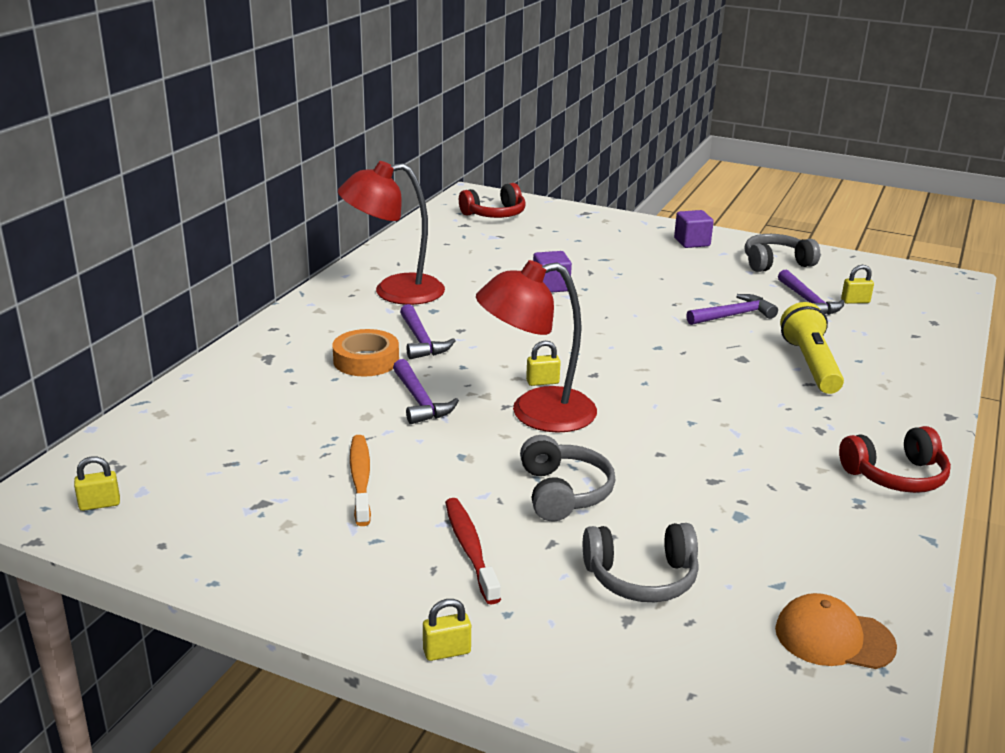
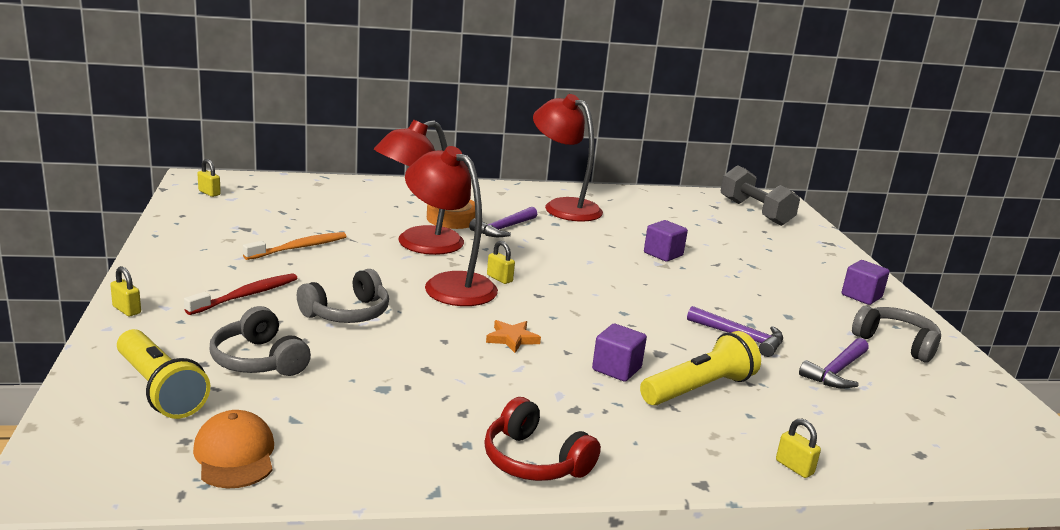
camera: 55 degrees right, 5 degrees down
purple hammer [393,359,459,424] -> red lamp [374,120,464,255]
red headphones [459,183,526,218] -> grey dumbbell [721,165,800,226]
yellow padlock [841,265,874,304] -> yellow padlock moved to [776,419,821,478]
none -> yellow flashlight [117,329,210,419]
none -> orange star [486,320,541,353]
none -> purple cube [592,324,647,382]

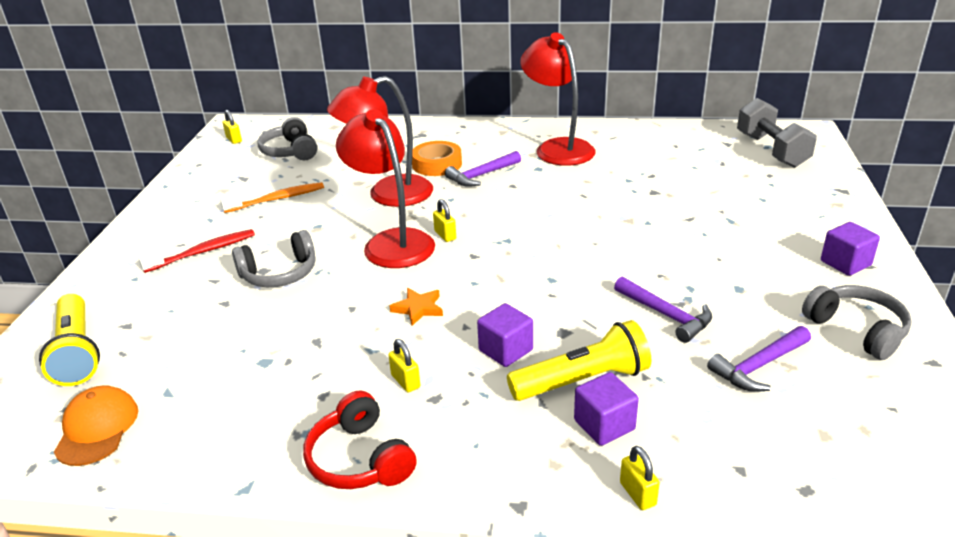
camera: 20 degrees right, 10 degrees up
yellow padlock [110,266,141,316] -> yellow padlock moved to [388,339,420,392]
grey headphones [210,306,311,376] -> grey headphones moved to [257,117,317,160]
purple cube [644,220,688,262] -> purple cube moved to [574,372,639,446]

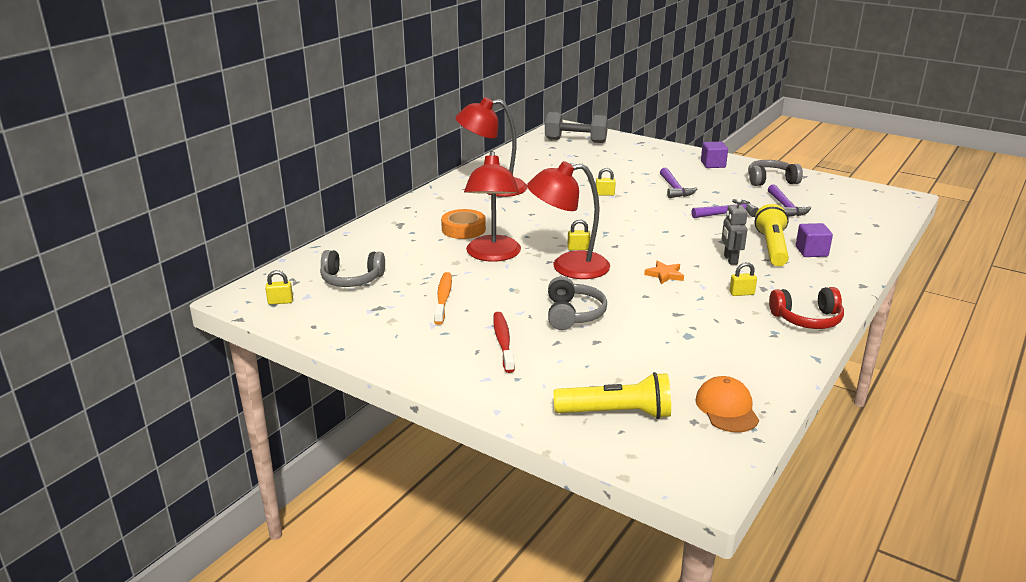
camera: 65 degrees left, 5 degrees down
orange cap [54,386,138,466] -> orange cap turned 60 degrees clockwise [695,376,759,432]
purple hammer [445,151,521,187] -> purple hammer moved to [660,168,697,198]
purple cube [477,303,533,367] -> grey robot [722,198,748,265]
yellow padlock [620,446,660,510] -> yellow padlock moved to [596,168,616,196]

